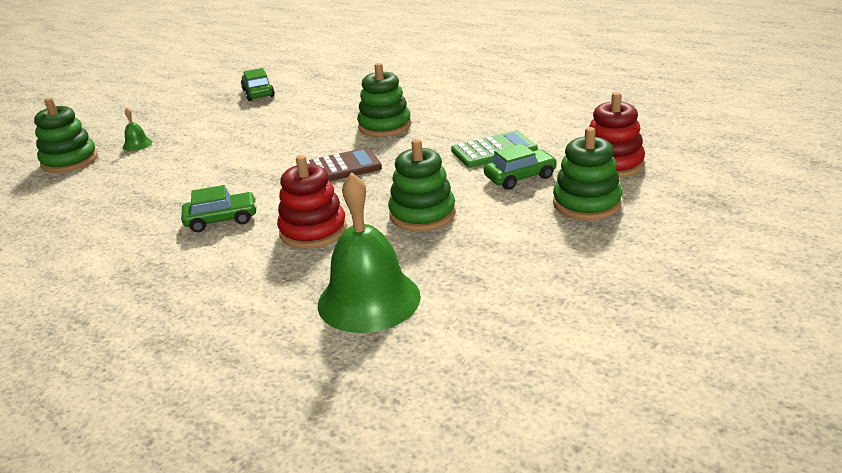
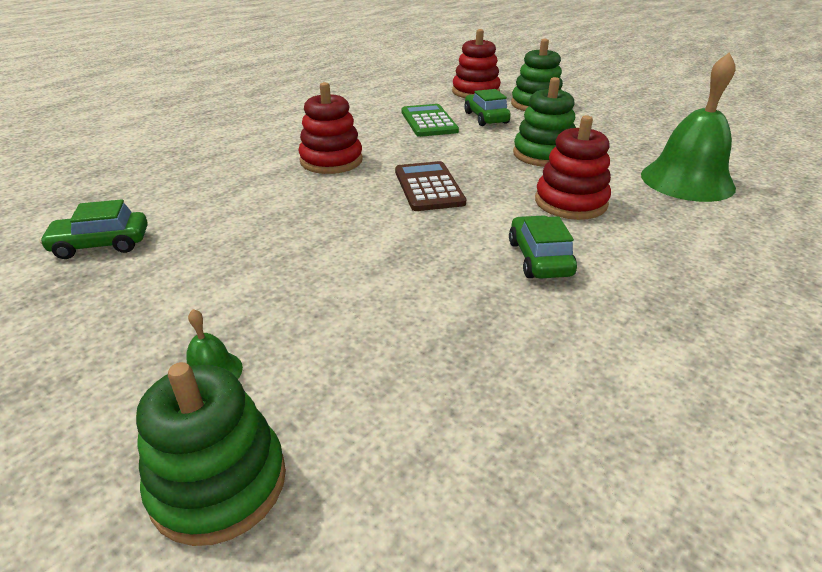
camera: 85 degrees left, 5 degrees up
green stacking toy [357,63,411,137] -> red stacking toy [299,82,363,174]

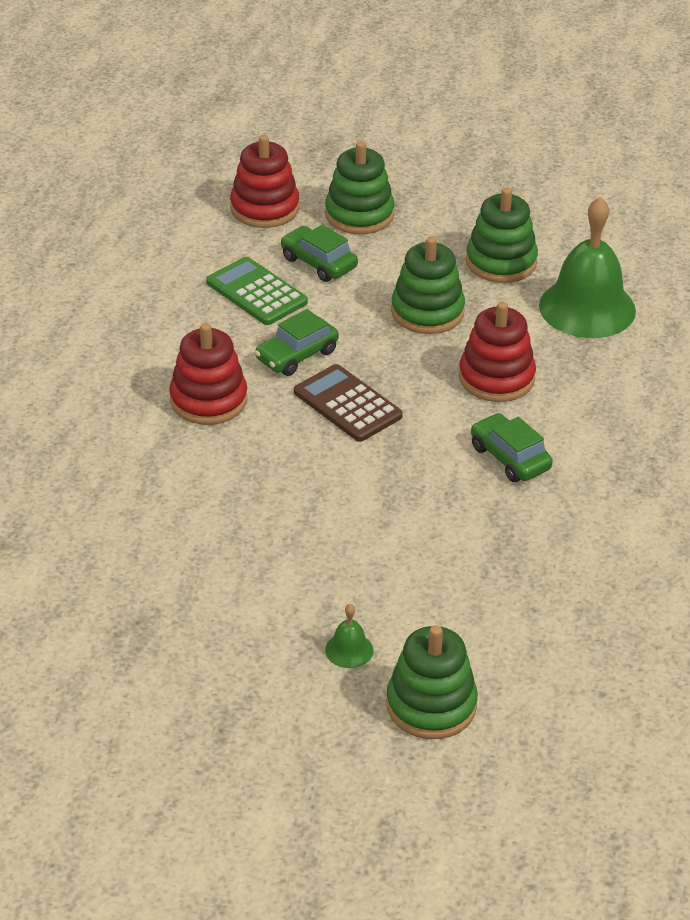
camera: 30 degrees left, 5 degrees up
green car [39,199,148,259] -> green car moved to [255,309,339,376]
none -> green stacking toy [466,188,538,283]

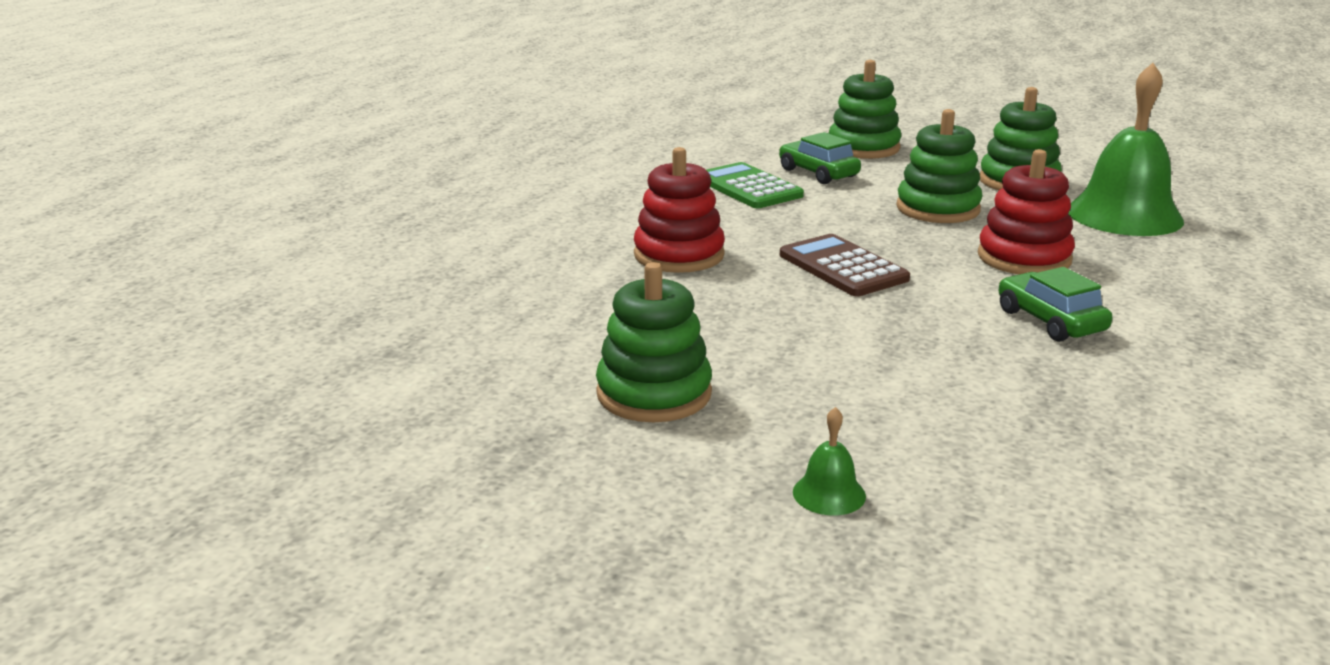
camera: 10 degrees right, 15 degrees down
red stacking toy [230,135,299,228] -> none
green car [255,309,339,376] -> none
green stacking toy [386,625,478,739] -> green stacking toy moved to [596,262,712,422]

